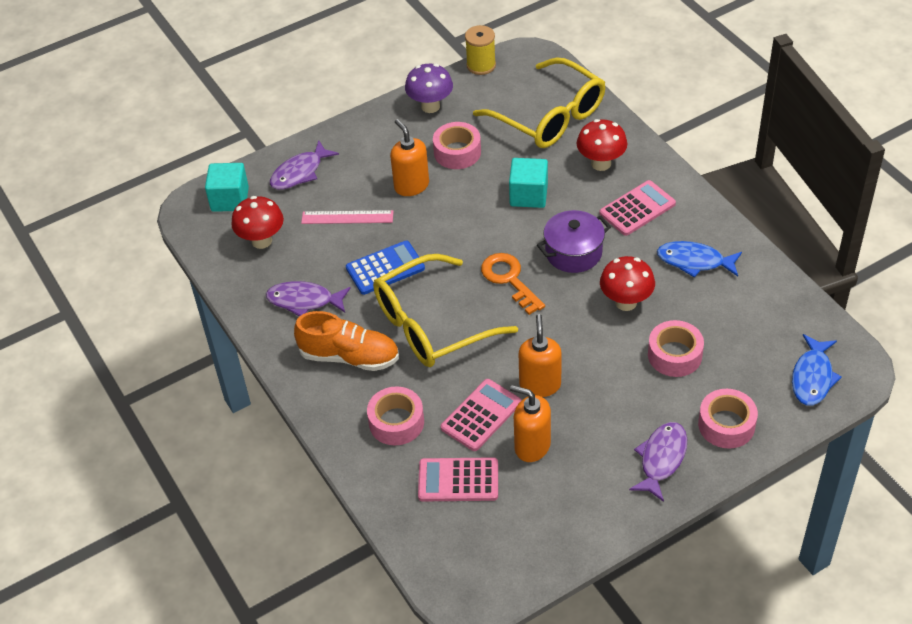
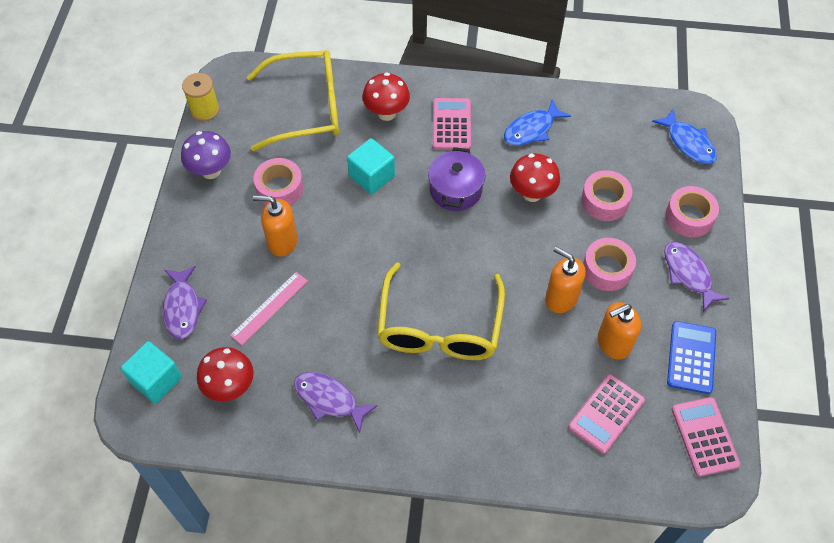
camera: 55 degrees left, 10 degrees up
purple fish [266,281,351,316] -> purple fish turned 75 degrees clockwise [294,372,378,433]
orange shoe [294,311,399,371] -> none
blue calculator [346,241,425,295] -> blue calculator moved to [667,321,716,394]
pink tape [367,386,424,446] -> pink tape moved to [583,238,636,291]
pink calculator [441,379,521,451] -> pink calculator moved to [671,397,740,477]
orange key [481,253,545,315] -> none

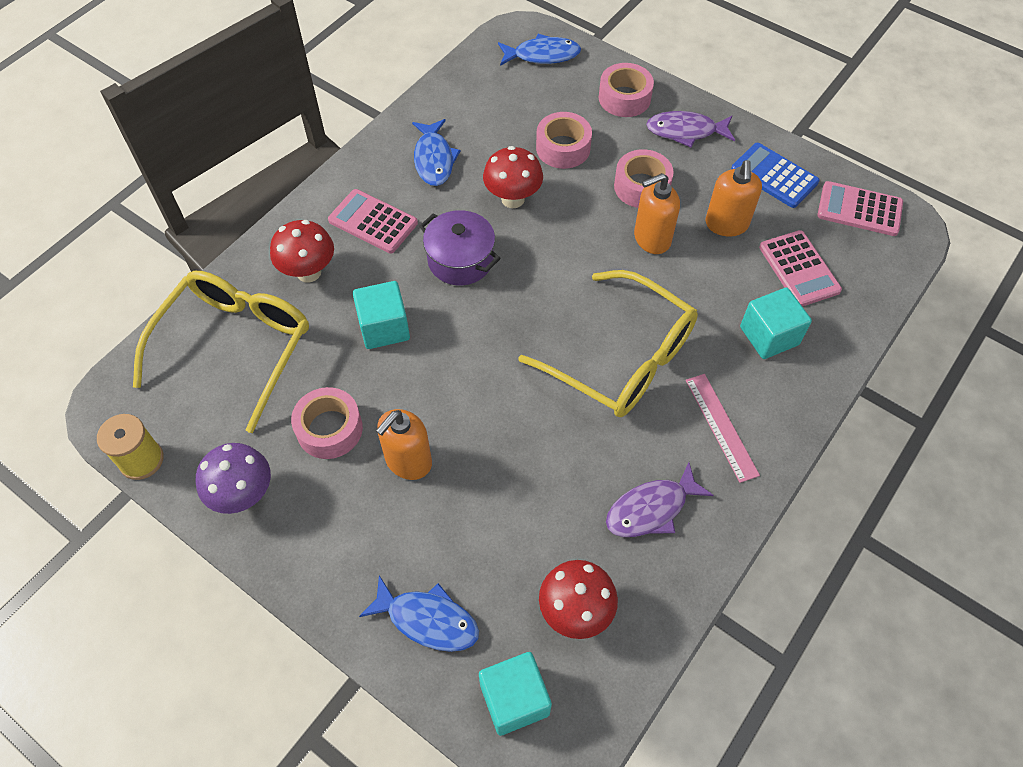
camera: 60 degrees left, 0 degrees up
purple fish [163,266,207,339] -> blue fish [359,575,479,652]
pink ruler [230,272,308,345] -> pink ruler moved to [686,374,760,483]
none -> turquoise cube [740,287,812,359]

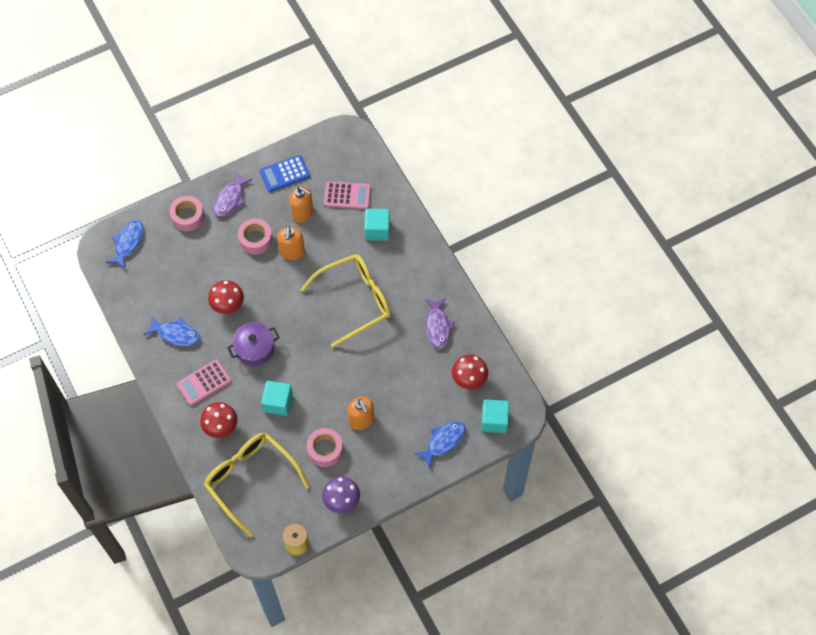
camera: 65 degrees left, 5 degrees up
pink tape [536,112,592,169] -> none
pink ruler [686,374,760,483] -> none
pink calculator [817,181,903,236] -> none

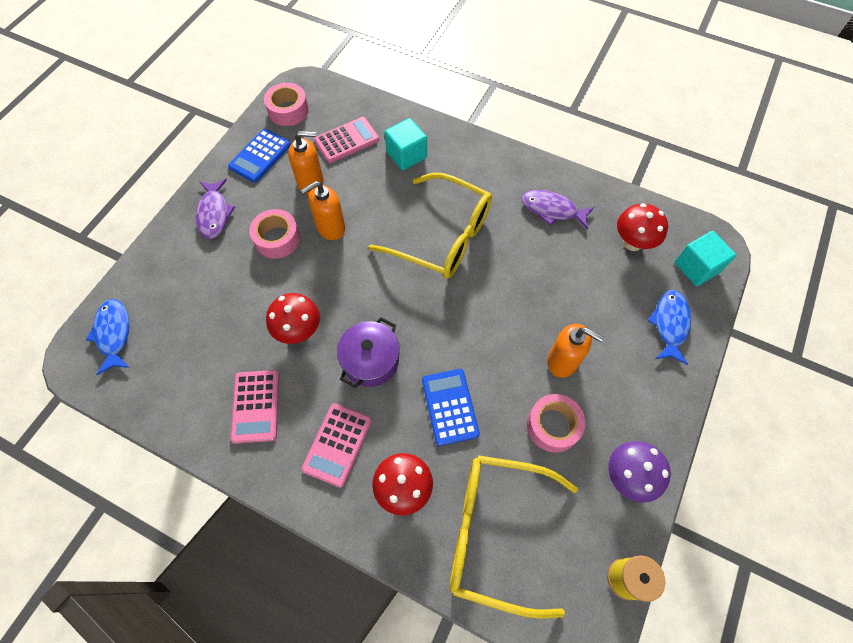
camera: 35 degrees left, 0 degrees up
blue fish [144,316,200,346] -> pink calculator [230,370,279,444]
pink tape [169,196,205,231] -> pink tape moved to [264,83,309,126]
turquoise cube [261,381,293,416] -> blue calculator [422,369,480,446]
orange soap dispenser [277,226,305,260] -> orange soap dispenser turned 90 degrees clockwise [301,181,345,240]
yellow glasses [300,254,391,348] -> yellow glasses turned 90 degrees clockwise [369,173,492,279]
purple fish [425,298,455,349] -> purple fish turned 150 degrees clockwise [522,190,595,229]

